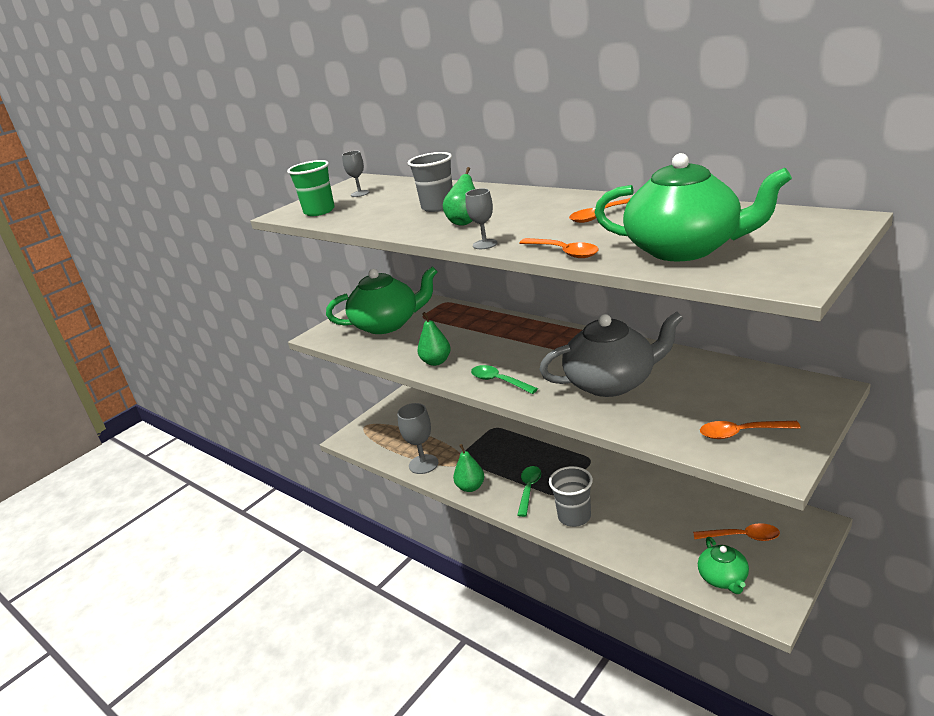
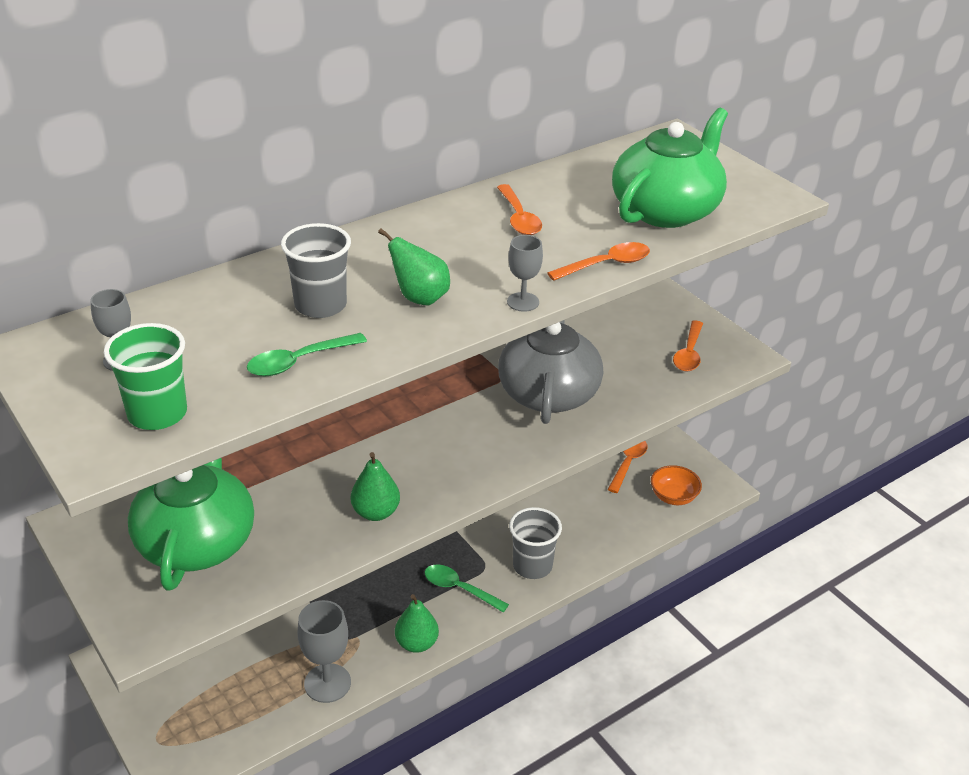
camera: 80 degrees left, 10 degrees up
green spoon [471,365,538,394] -> green spoon moved to [247,333,367,376]
green teapot [698,537,749,594] -> orange bowl [651,465,702,505]

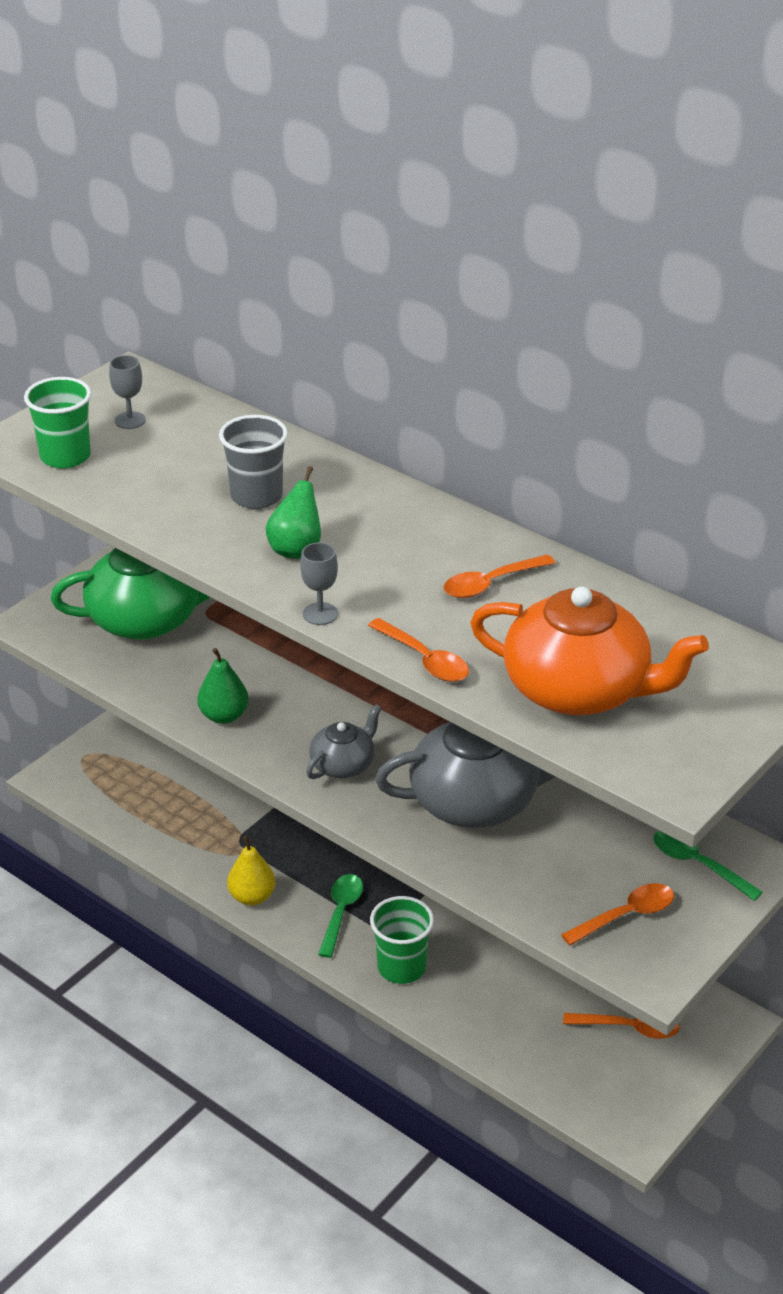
camera: 75 degrees right, 0 degrees up
green spoon [247,333,367,376] -> green spoon moved to [654,831,763,901]
grey goblet [297,600,351,703] -> none
green pear [395,594,439,653] -> yellow pear [227,836,275,905]
grey cup [509,507,562,579] -> green cup [370,896,434,984]
green teapot [612,108,728,228] -> orange teapot [470,587,709,715]
orange bowl [651,465,702,505] -> none
orange spoon [673,320,703,372] -> orange spoon turned 150 degrees clockwise [561,883,674,945]
none -> grey teapot [306,704,382,779]

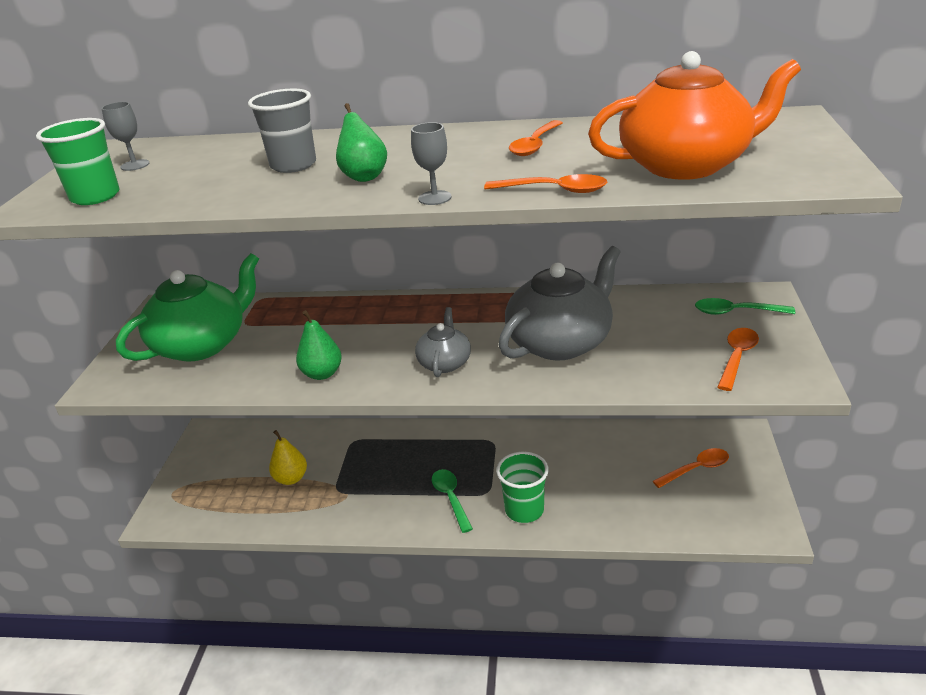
camera: 30 degrees left, 5 degrees down
yellow pear [227,836,275,905] -> yellow pear moved to [269,430,307,485]

